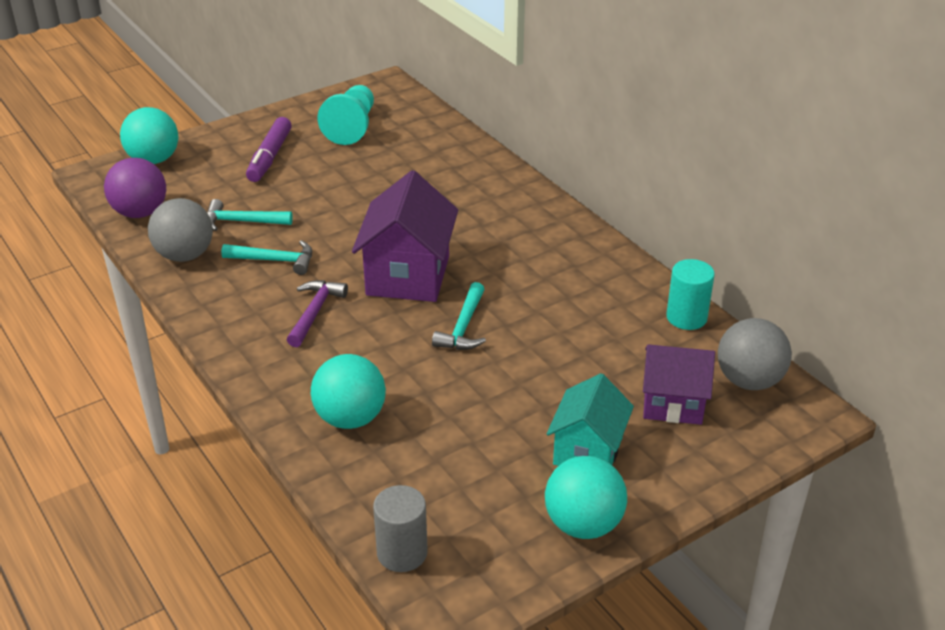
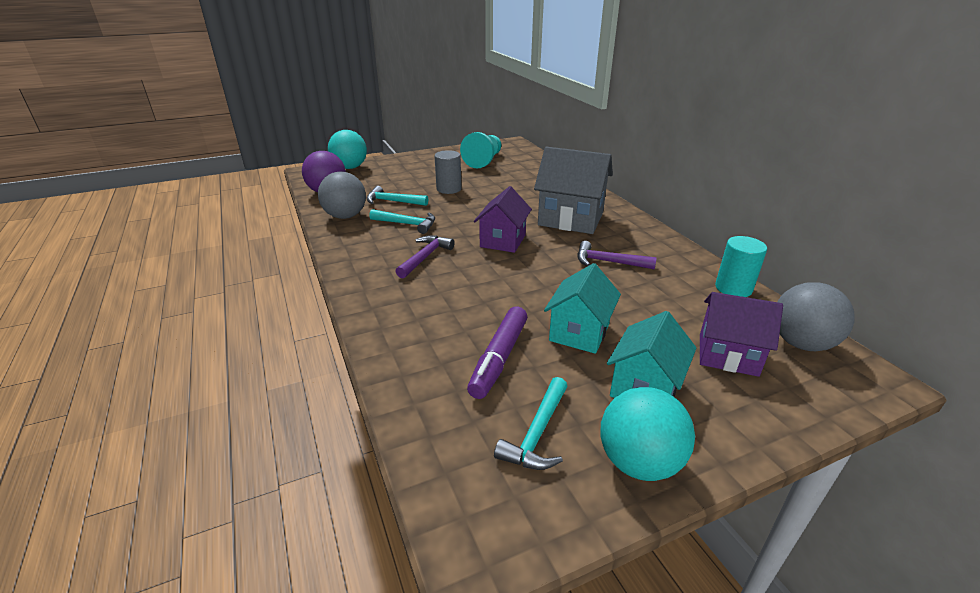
camera: 10 degrees right, 5 degrees down
purple marker [246,117,292,182] -> purple marker moved to [467,306,528,399]
turquoise ball [311,354,386,429] -> none
purple house [352,170,458,302] -> purple house [474,186,532,253], size x0.66
grey cylinder [373,485,428,572] -> grey cylinder moved to [434,150,462,194]
turquoise hammer [432,282,486,350] -> turquoise hammer moved to [494,377,568,470]
none -> grey house [534,147,613,234]
none -> turquoise house [544,263,621,354]
none -> purple hammer [577,241,657,269]

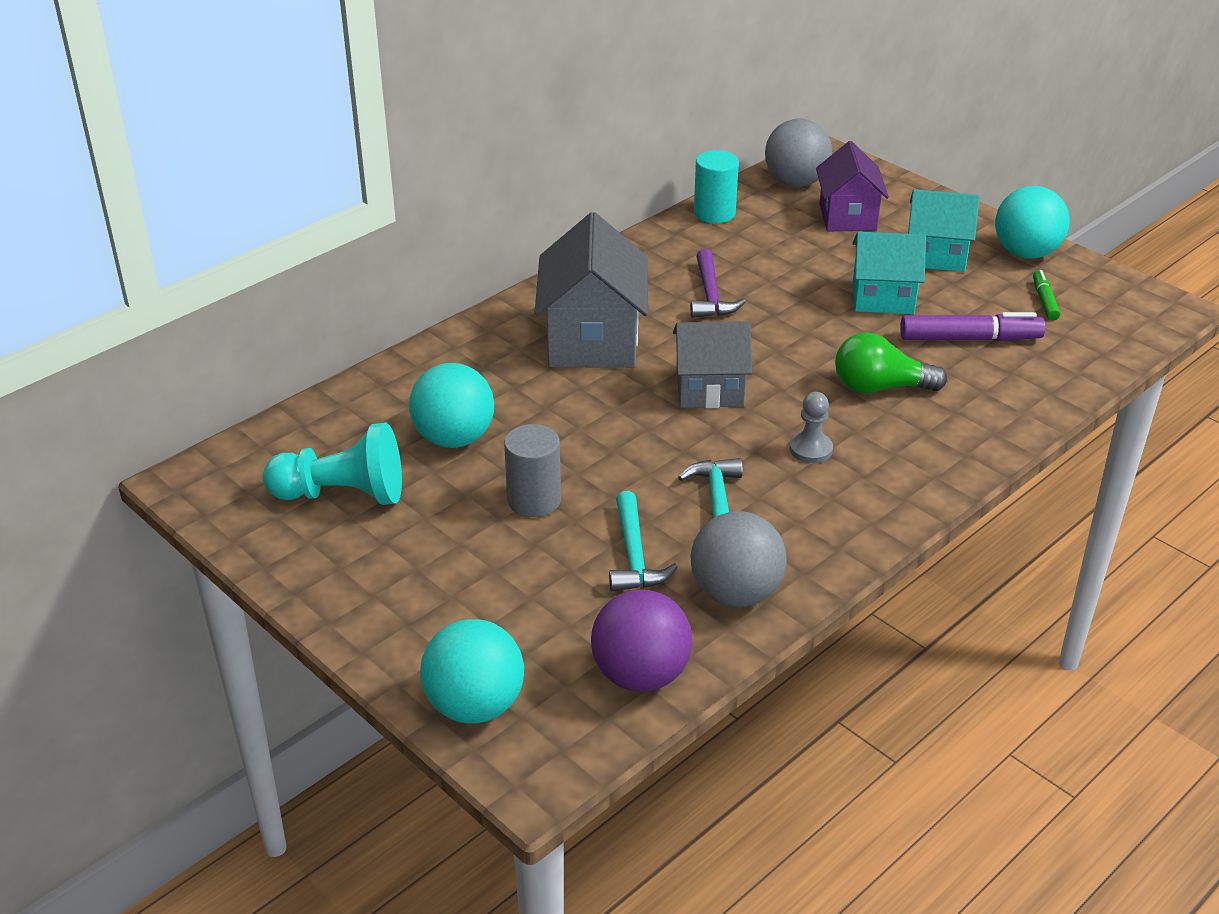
camera: 110 degrees left, 5 degrees up
purple hammer [395,235,455,278] -> grey pawn [789,392,833,463]
purple house [474,186,532,253] -> grey house [673,321,752,408]
turquoise hammer [494,377,568,470] -> green marker [1033,270,1060,321]
none -> turquoise ball [409,363,494,448]
none -> green light bulb [835,332,947,393]

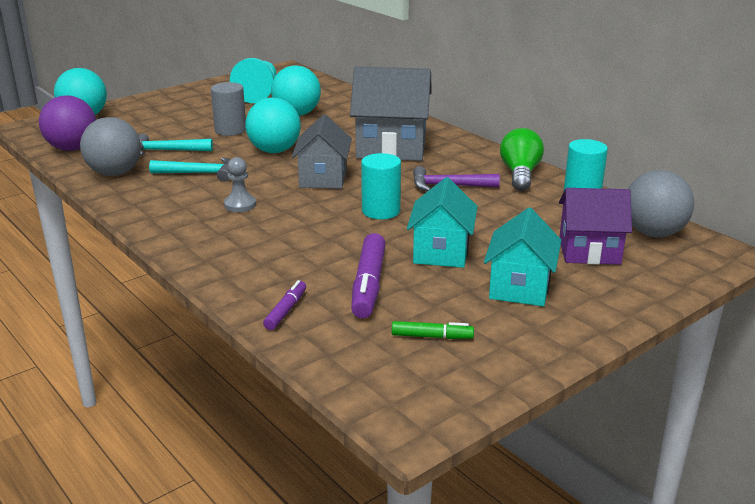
camera: 95 degrees right, 10 degrees down
green light bulb [835,332,947,393] -> green light bulb moved to [500,128,544,191]
turquoise ball [995,186,1070,259] -> turquoise ball moved to [245,98,301,153]
none -> purple marker [263,280,306,330]
none -> turquoise cylinder [361,153,401,219]

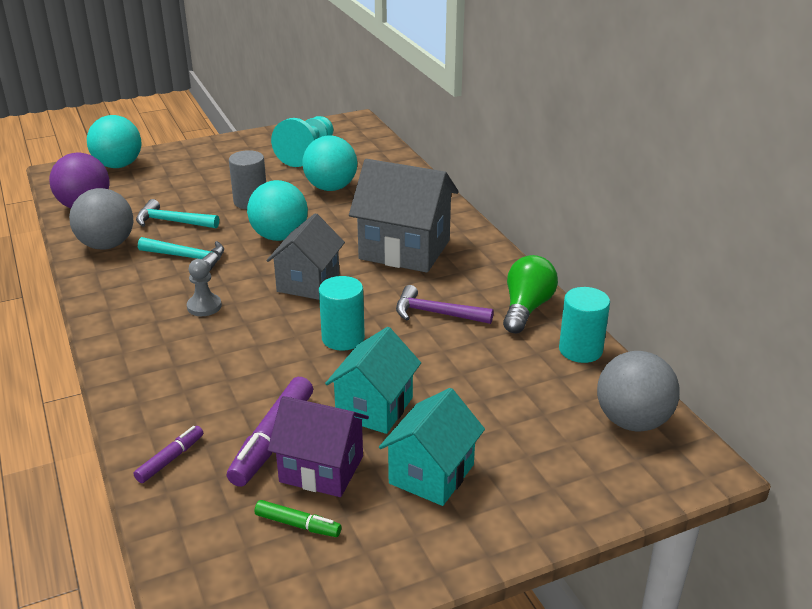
camera: 15 degrees right, 5 degrees up
purple house [559,188,632,265] -> purple house moved to [268,396,369,497]

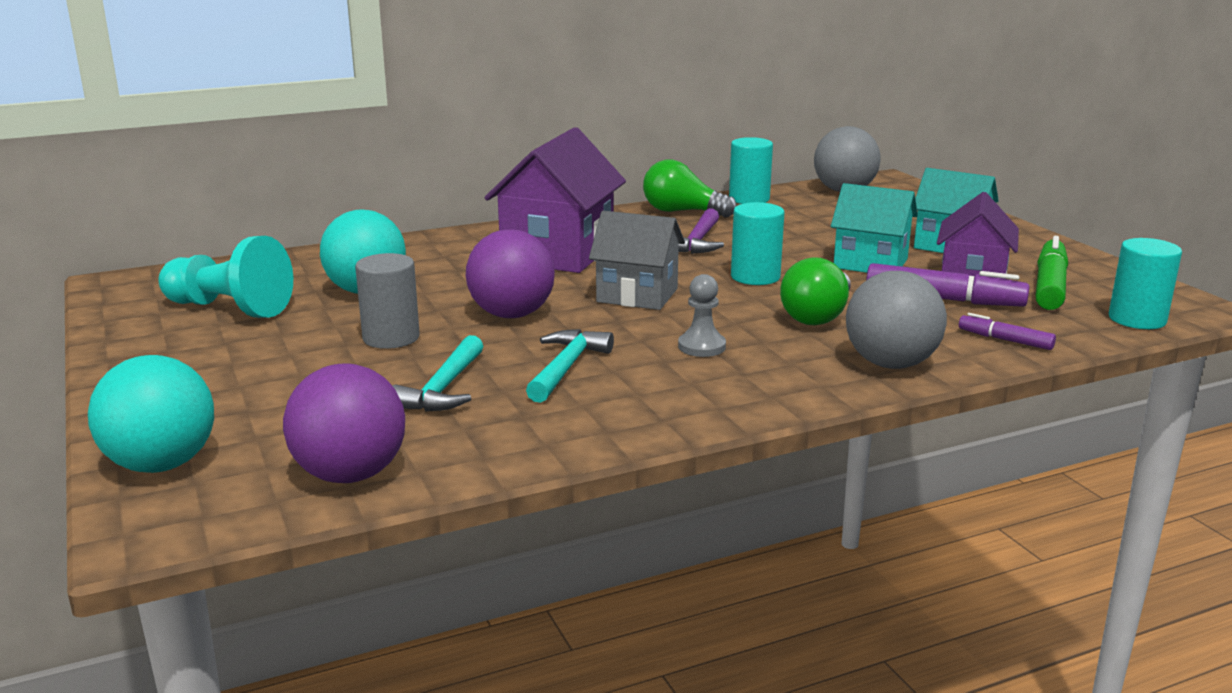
camera: 90 degrees left, 10 degrees down
grey ball [69,188,133,250] -> grey ball moved to [846,271,947,369]
turquoise ball [247,180,308,241] -> purple ball [466,229,555,318]
green marker [255,500,341,537] -> green marker [1036,236,1068,310], size x1.81
grey house [349,159,458,273] -> purple house [485,127,626,273]
none -> green light bulb [780,257,851,325]
none -> turquoise cylinder [1109,238,1182,329]

